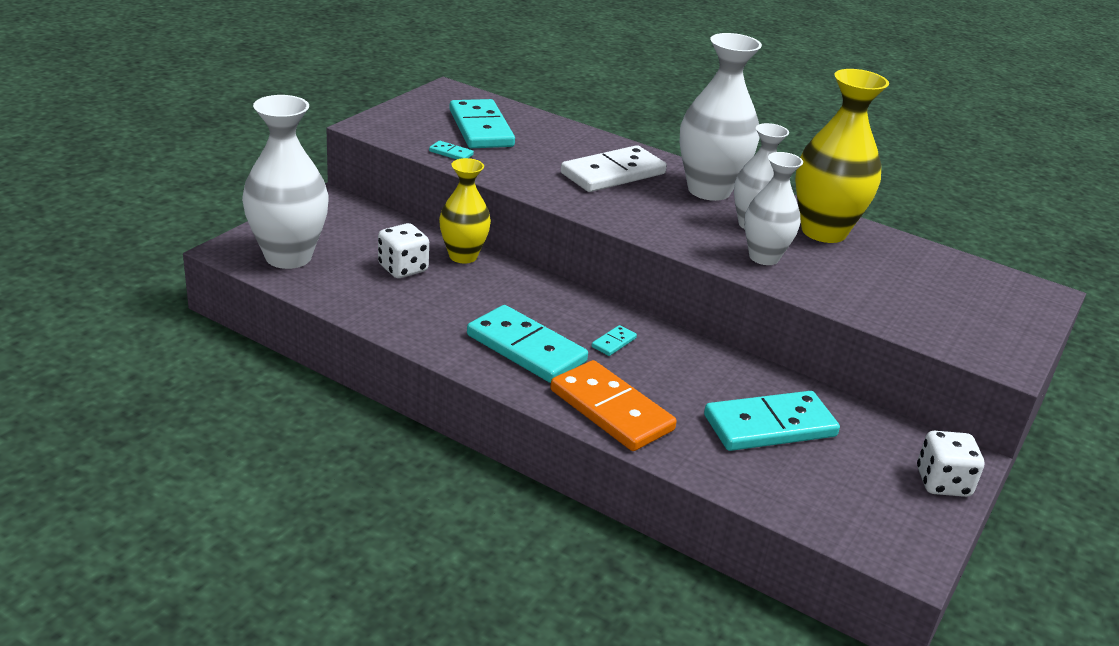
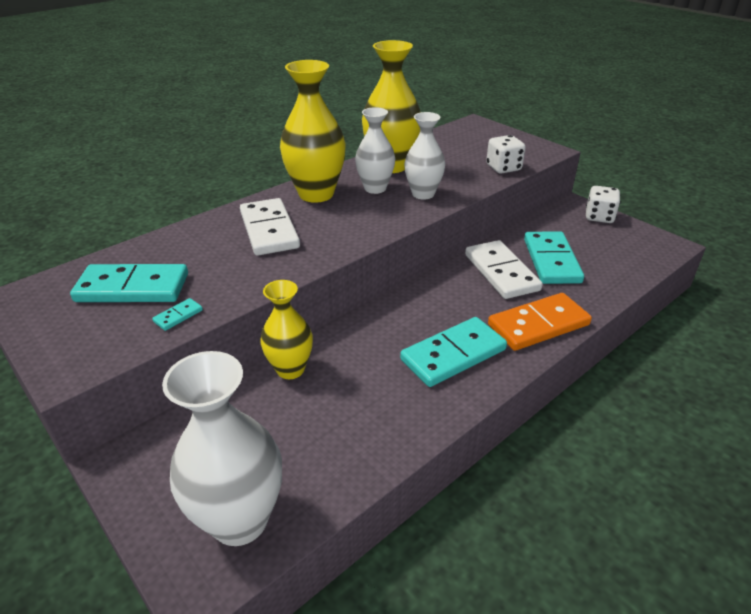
camera: 70 degrees left, 5 degrees up
white dice [378,223,429,278] -> white dice moved to [486,135,526,174]
turquoise domino [592,325,637,356] -> none
white vase [679,33,762,201] -> yellow vase [280,60,346,203]
none -> white domino [465,240,543,299]

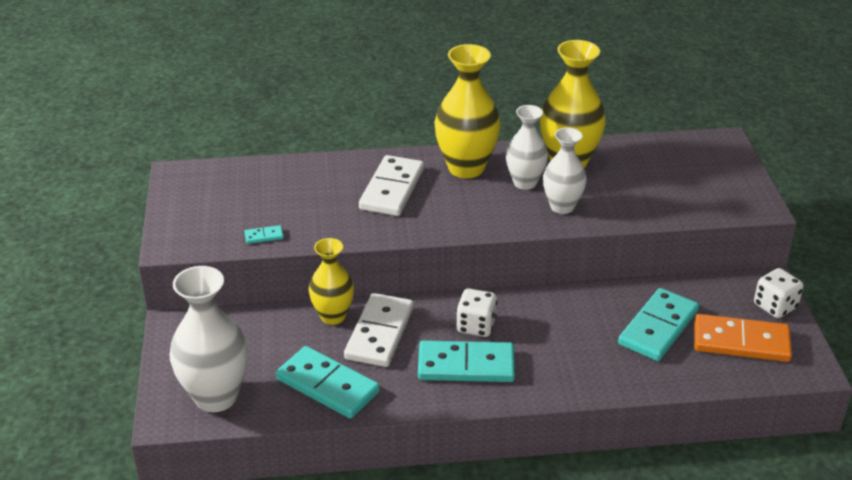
camera: 35 degrees right, 0 degrees up
turquoise domino [70,264,188,302] -> turquoise domino moved to [276,346,380,419]
white domino [465,240,543,299] -> white domino moved to [344,293,414,367]
white dice [486,135,526,174] -> white dice moved to [456,288,498,337]
orange domino [488,293,592,351] -> orange domino moved to [694,314,792,362]

